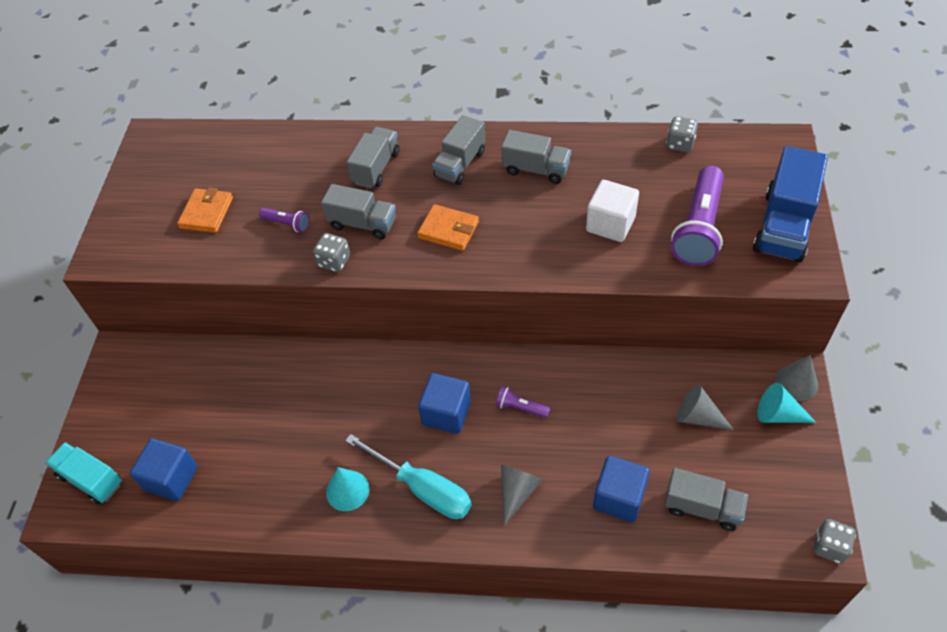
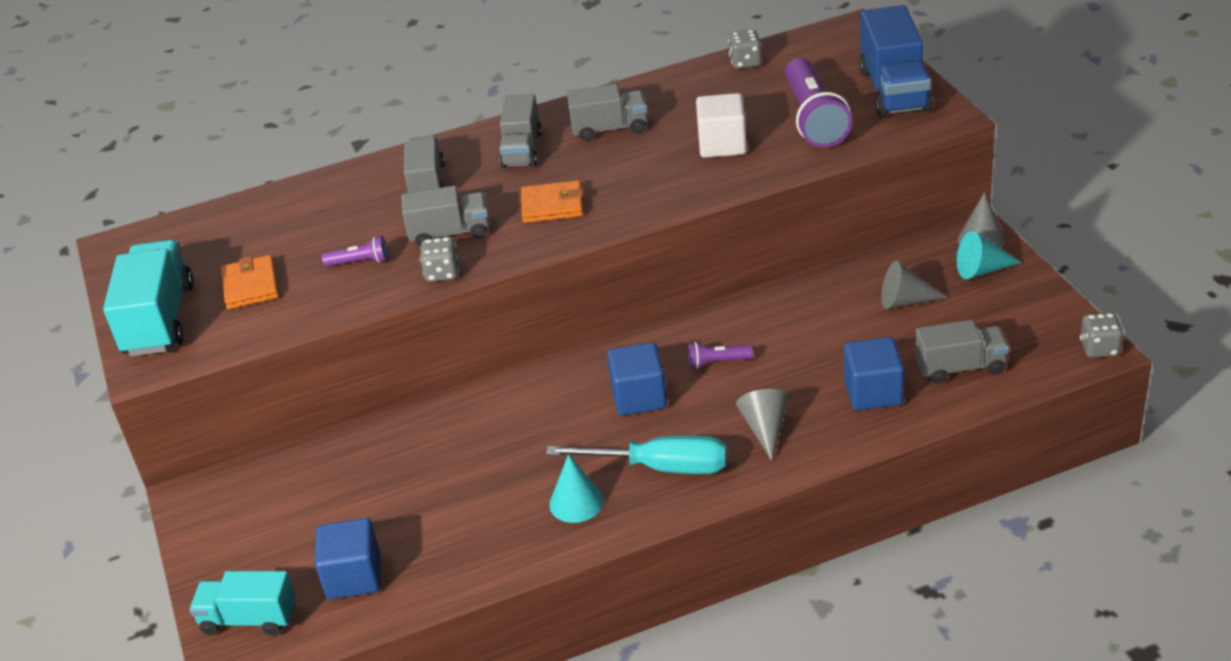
camera: 25 degrees left, 15 degrees down
none -> turquoise truck [103,240,194,356]

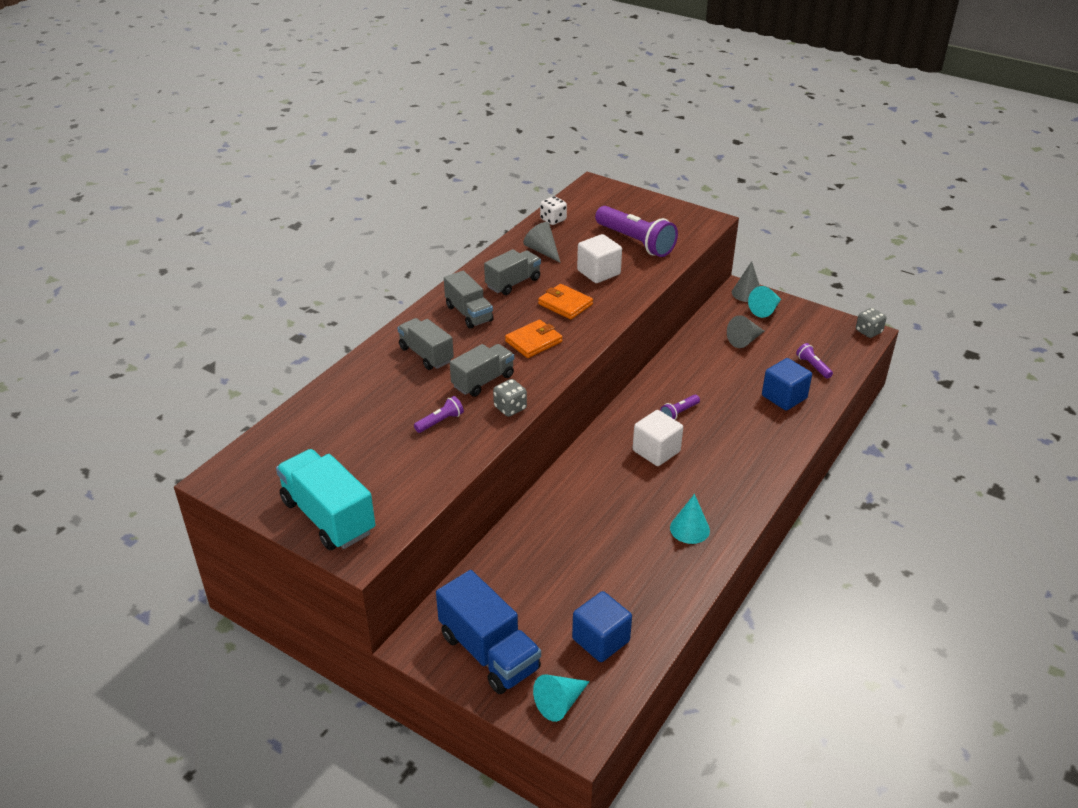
camera: 40 degrees left, 0 degrees up
turquoise truck [189,571,296,636] -> turquoise cone [533,674,590,722]
orange wallet [221,255,279,309] -> orange wallet moved to [538,284,593,319]
turquoise screwdriver [546,435,727,474] -> none
blue cube [607,342,667,416] -> white cube [633,410,683,466]
grey dice [728,30,762,69] -> white dice [540,196,567,225]
grey cone [736,389,789,461] -> grey cone moved to [523,222,561,263]
blue truck [859,5,933,117] -> blue truck moved to [436,570,541,694]
grey truck [915,320,1009,384] -> purple flashlight [796,343,833,379]

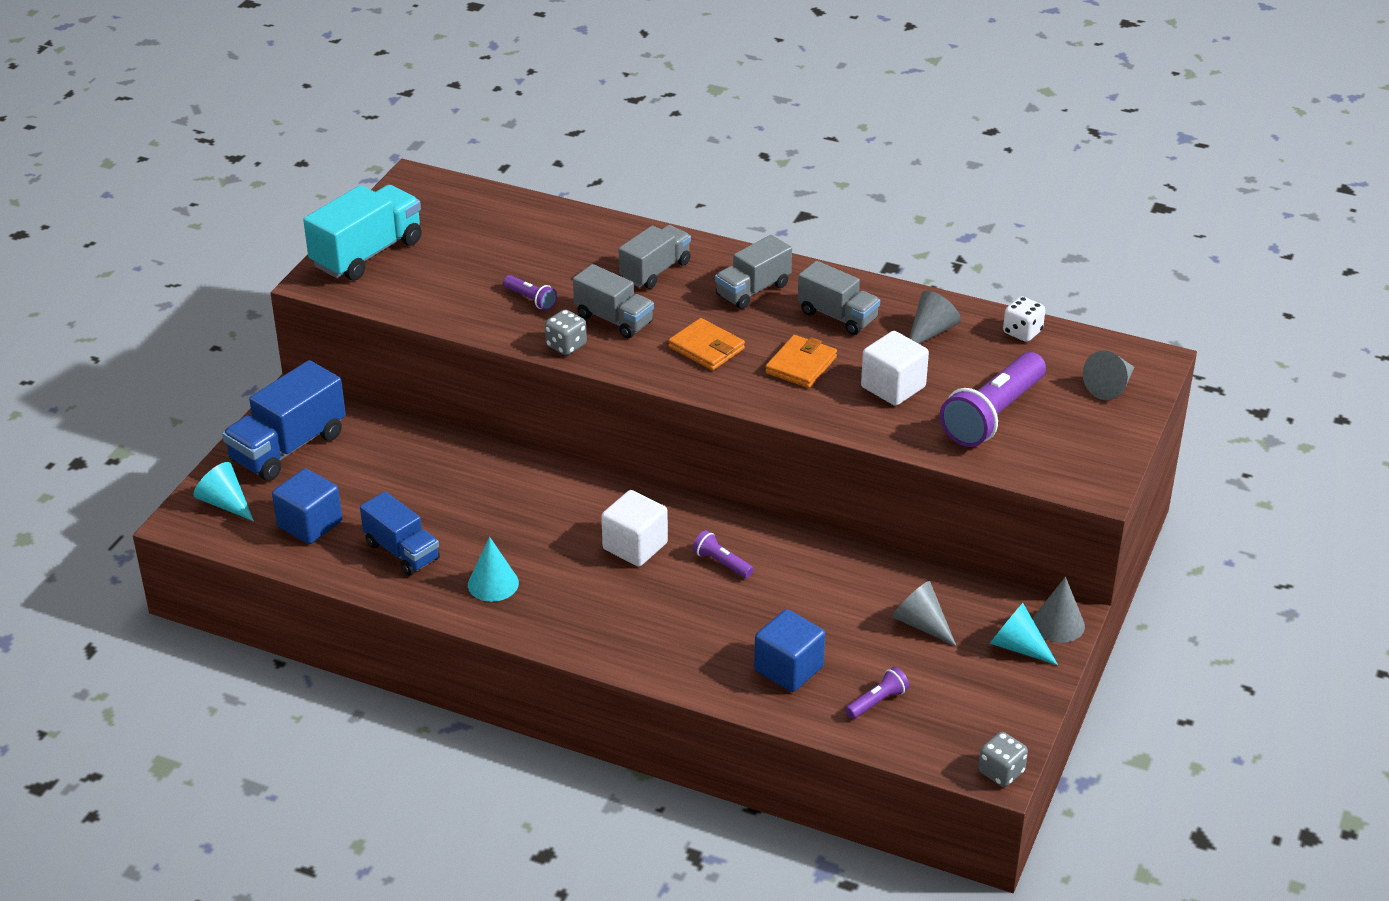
camera: 80 degrees right, 0 degrees up
none -> blue truck [360,491,440,576]
none -> grey cone [1083,350,1134,400]

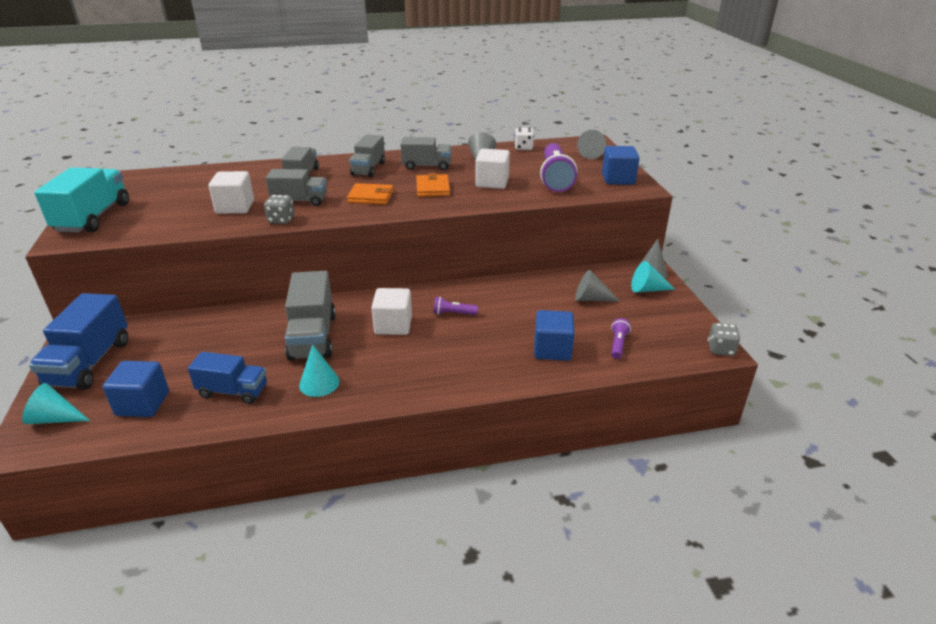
camera: 35 degrees left, 5 degrees down
purple flashlight [503,275,557,310] -> white cube [208,171,254,214]
none -> grey truck [285,271,336,361]
none -> blue cube [602,146,639,184]

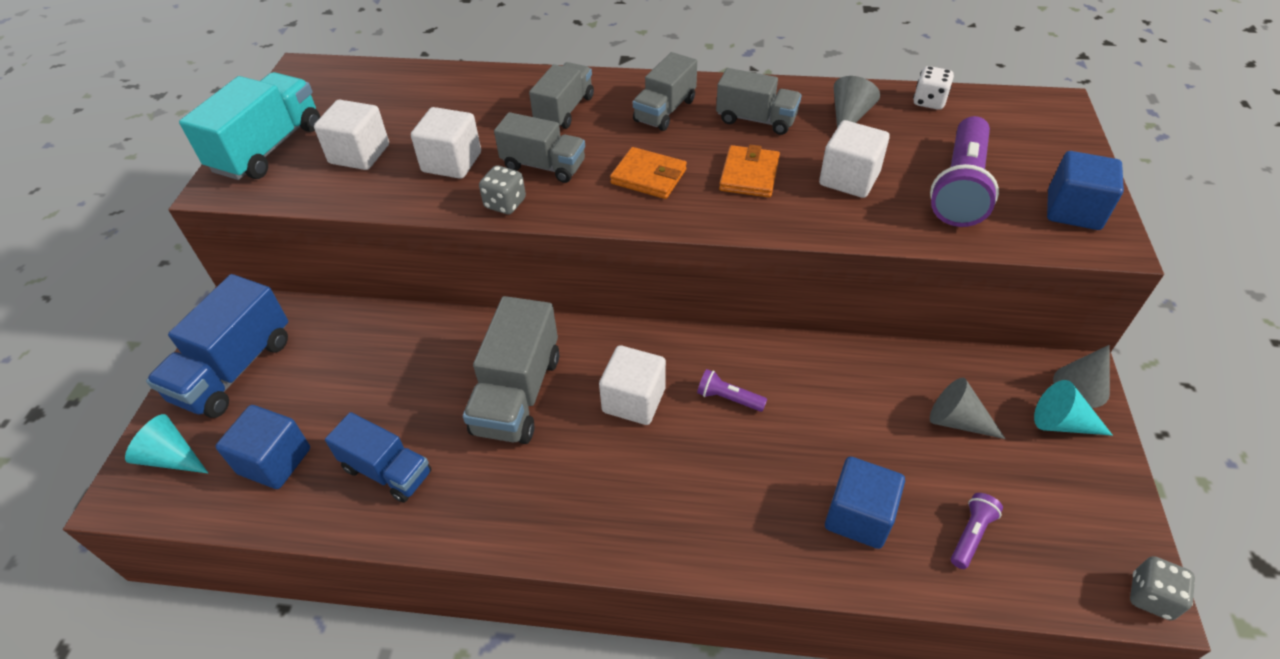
camera: 20 degrees right, 15 degrees up
turquoise cone [299,344,340,397] -> none
grey cone [577,130,606,159] -> none
none -> white cube [314,100,389,170]

